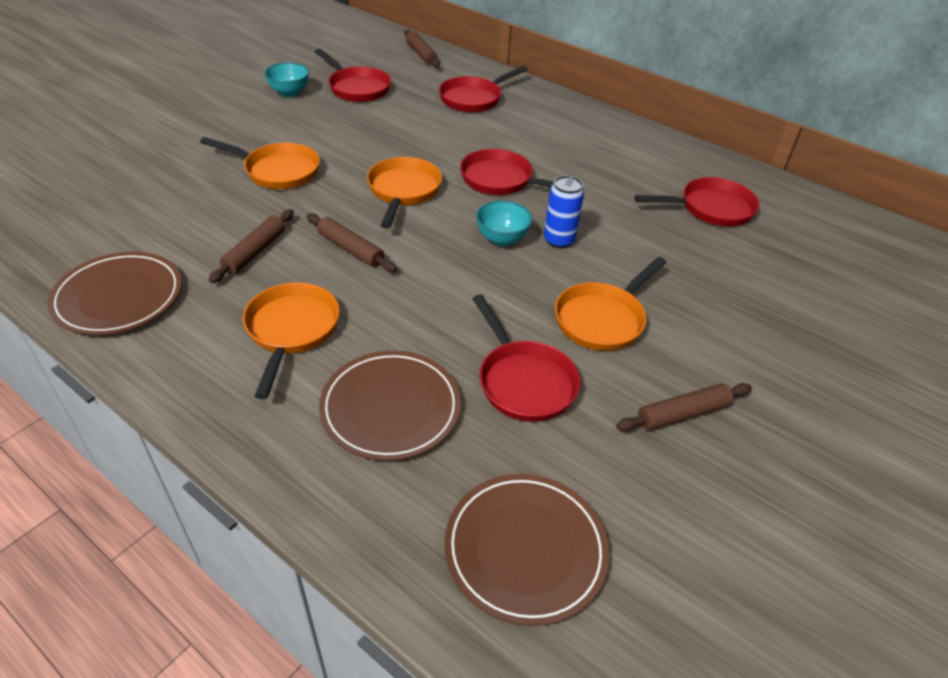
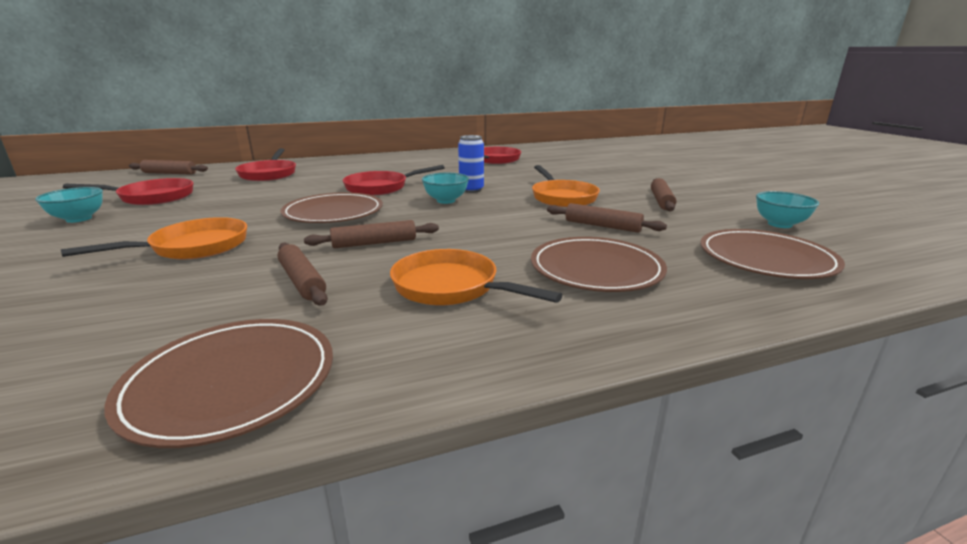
camera: 55 degrees left, 20 degrees down
orange pan [367,157,442,228] -> brown plate [280,192,383,223]
red pan [472,294,581,422] -> brown rolling pin [547,203,667,233]
none -> turquoise bowl [756,191,819,228]

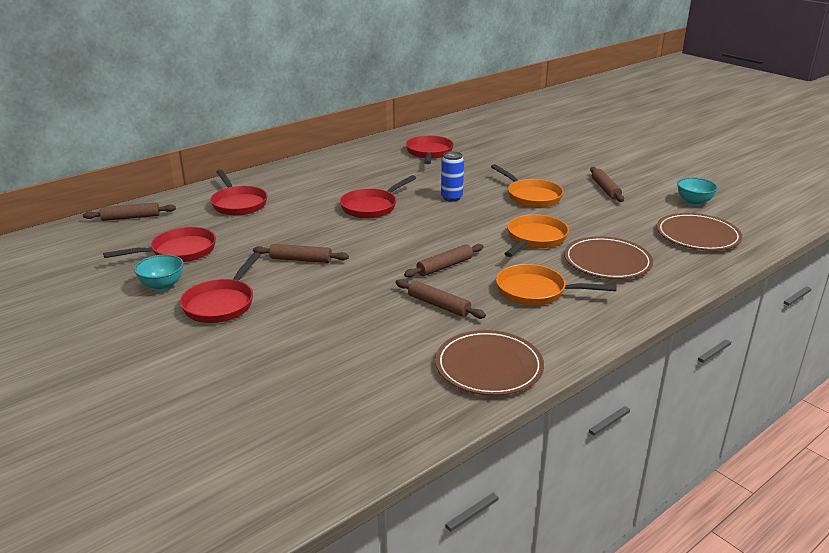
camera: 20 degrees left, 5 degrees up
orange pan [61,217,247,259] -> orange pan moved to [504,214,569,257]
brown plate [280,192,383,223] -> none
turquoise bowl [422,173,469,204] -> none
brown rolling pin [547,203,667,233] -> brown rolling pin moved to [253,244,349,263]
none -> red pan [180,252,261,323]

